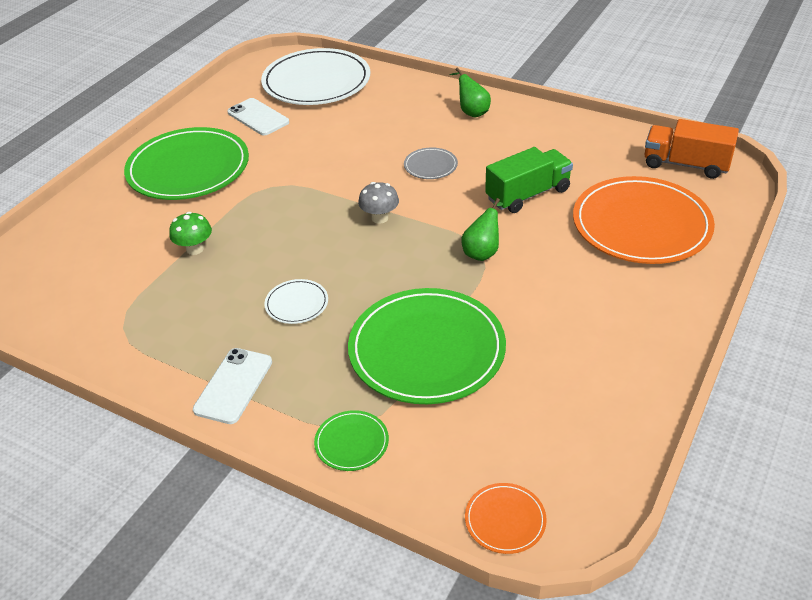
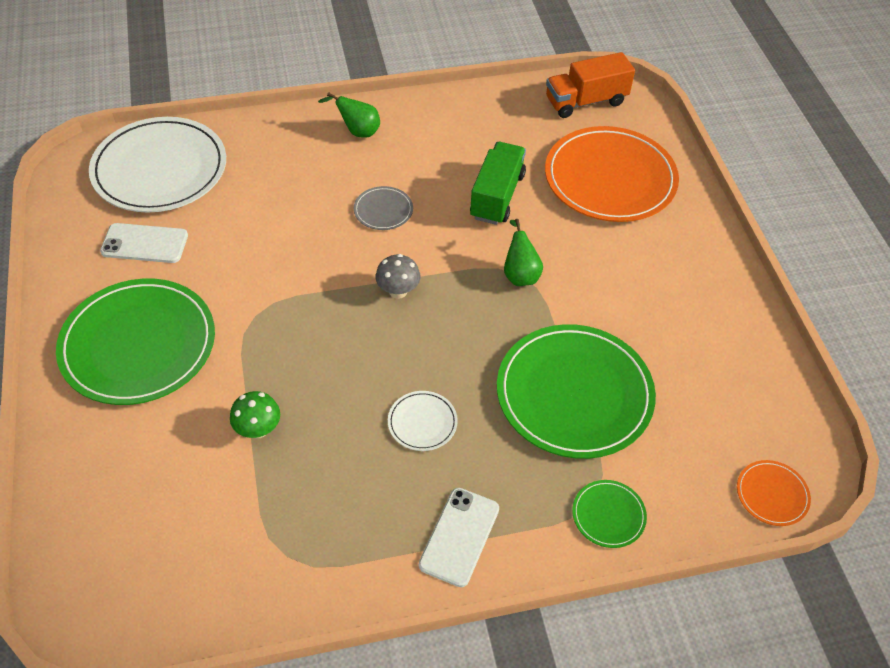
camera: 45 degrees left, 10 degrees up
white phone [193,348,272,424] -> white phone turned 45 degrees clockwise [419,488,499,587]

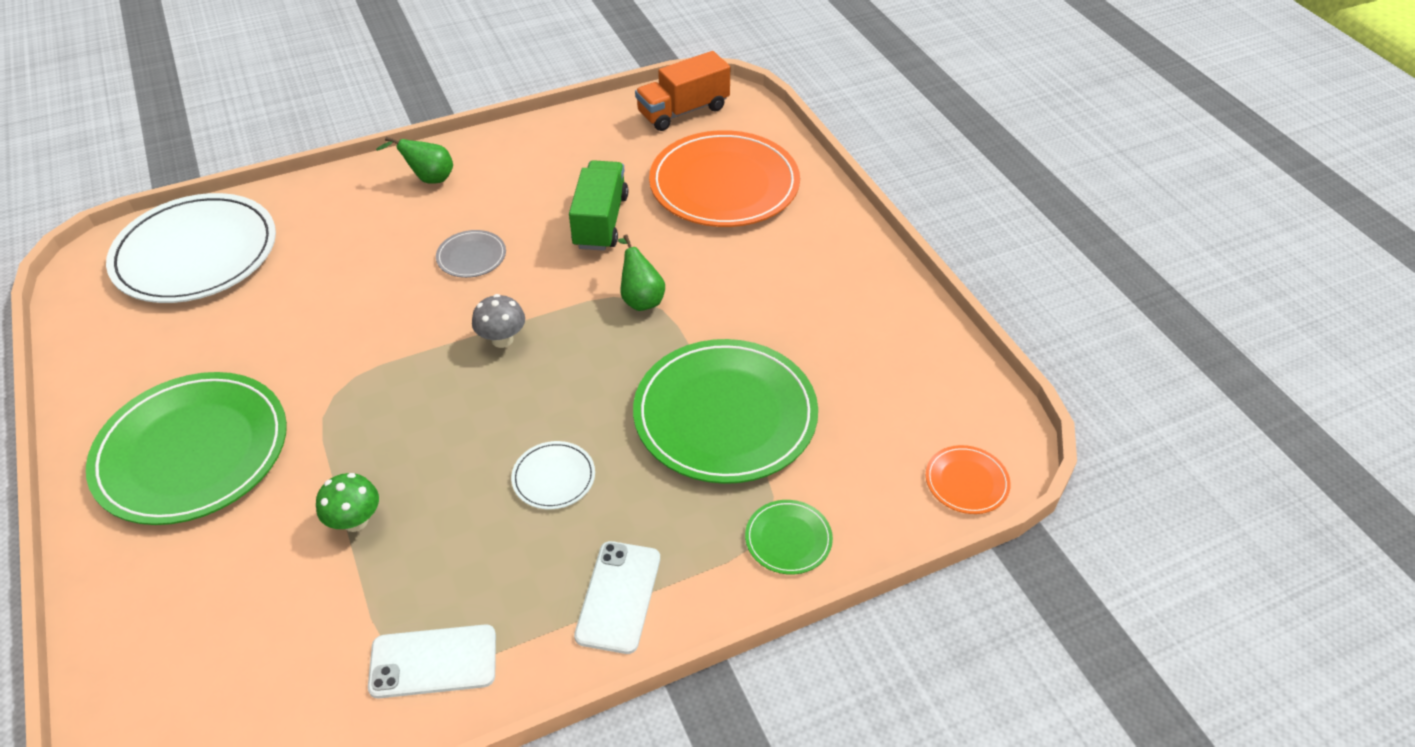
camera: 10 degrees left, 5 degrees down
white phone [100,223,188,263] -> white phone moved to [368,624,496,699]

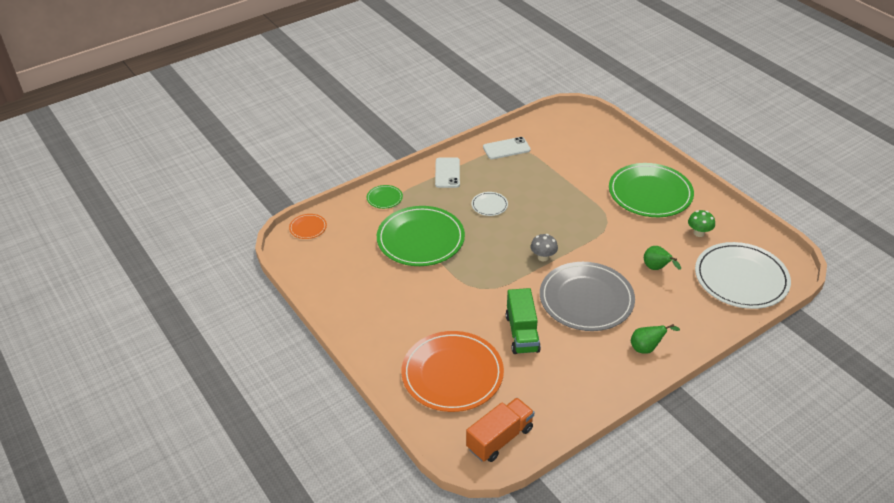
camera: 170 degrees right, 5 degrees down
green mushroom [316,473,379,532] -> green mushroom moved to [688,210,715,237]
grey plate [436,230,506,278] -> grey plate [540,262,635,331], size x2.31
green pear [618,235,665,311] -> green pear moved to [644,246,681,270]

